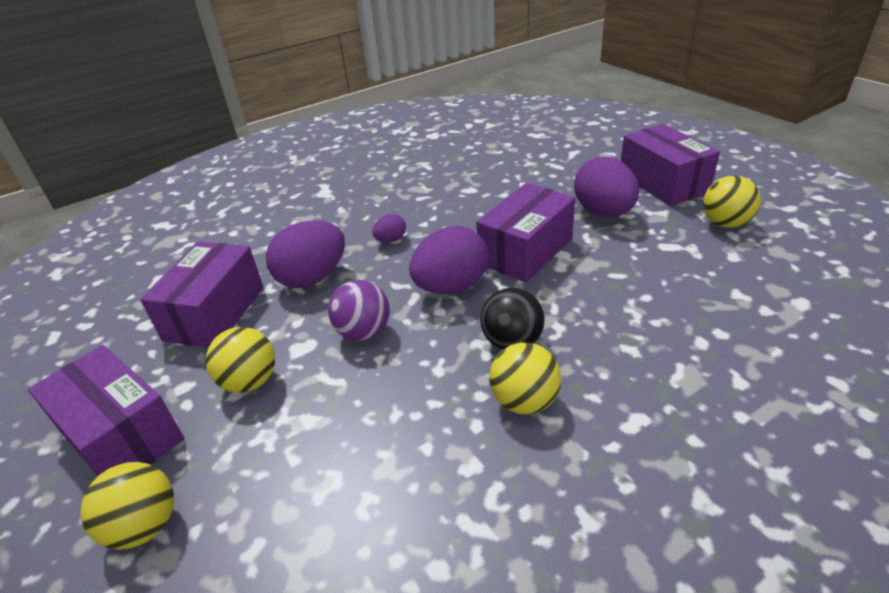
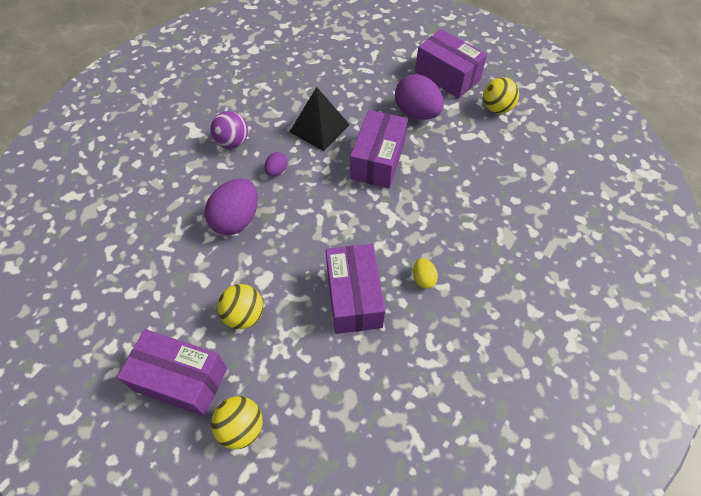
camera: 25 degrees left, 20 degrees up
purple box [140,242,263,348] -> purple box moved to [326,244,385,334]
purple ball [328,280,390,341] -> purple ball moved to [210,111,248,149]
purple egg [409,226,488,294] -> none
black ball [480,288,545,350] -> none
yellow ball [489,343,561,414] -> yellow egg [413,258,438,289]
none -> black pyramid [290,87,350,151]

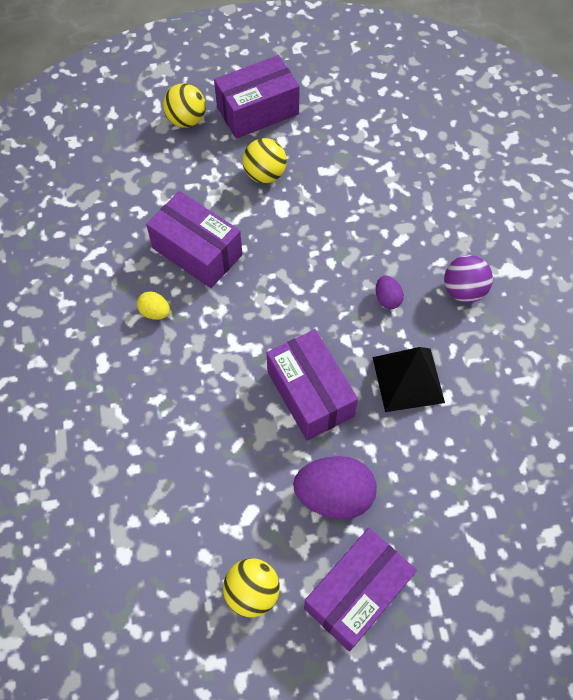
camera: 135 degrees right, 5 degrees up
purple egg [205,178,258,235] -> none
purple box [415,29,487,98] -> purple box turned 45 degrees counterclockwise [304,528,417,651]

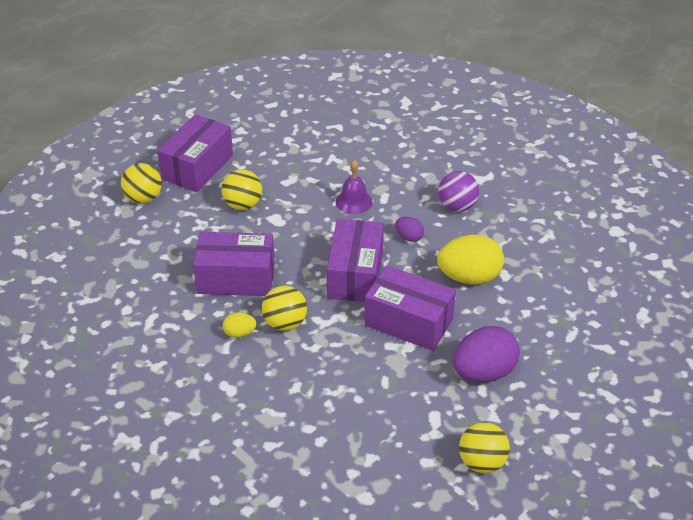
camera: 35 degrees left, 20 degrees down
purple box [304,528,417,651] -> purple box moved to [327,219,384,302]
black pyramid [372,347,445,412] -> yellow egg [437,235,504,285]
none -> yellow ball [262,285,307,331]
none -> purple bell [336,159,373,214]

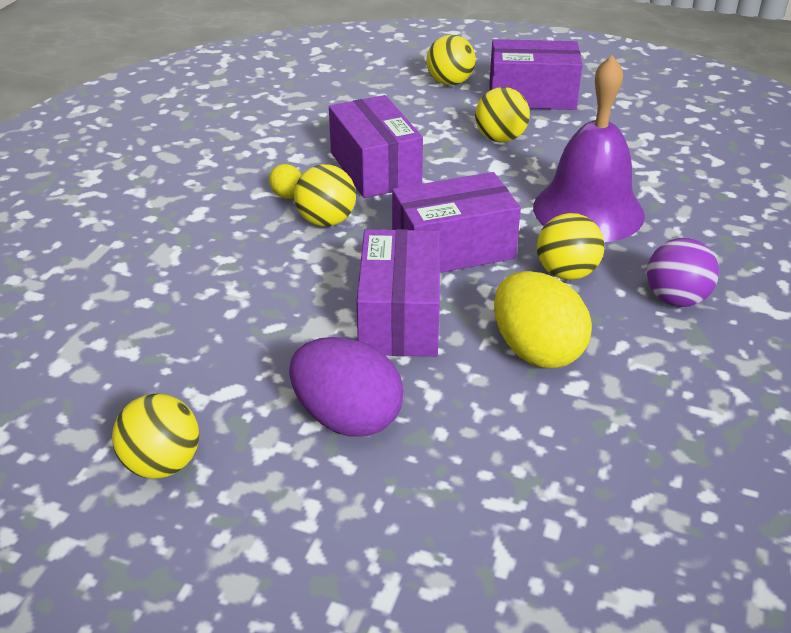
camera: 65 degrees right, 5 degrees down
purple bell [336,159,373,214] -> purple bell [533,55,645,242], size x2.01
purple egg [395,217,424,242] -> yellow ball [537,213,604,280]

